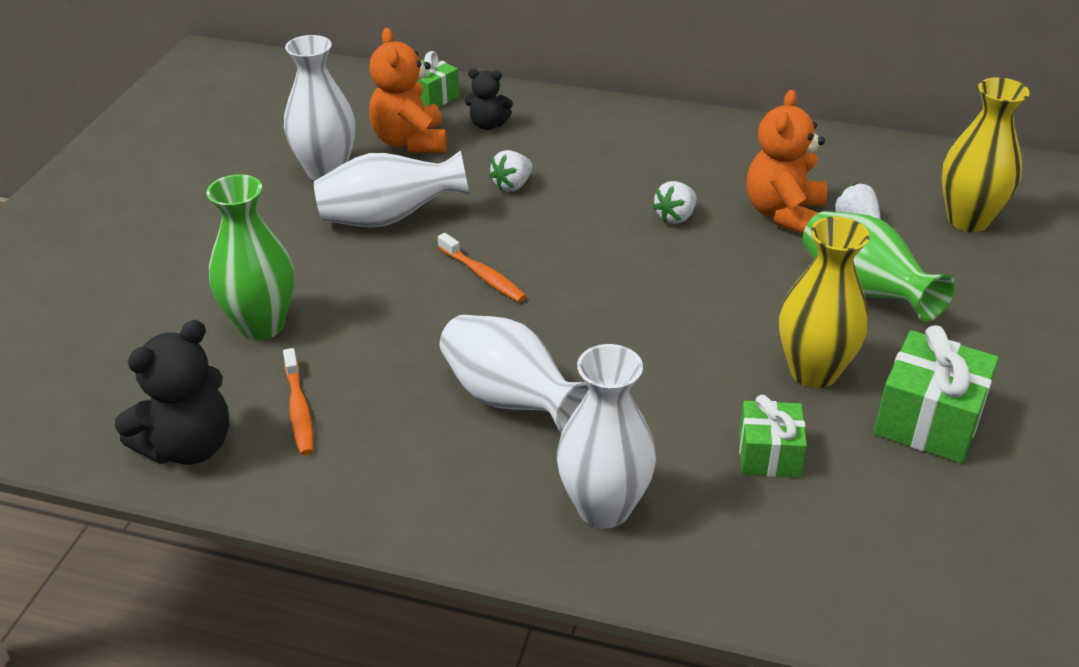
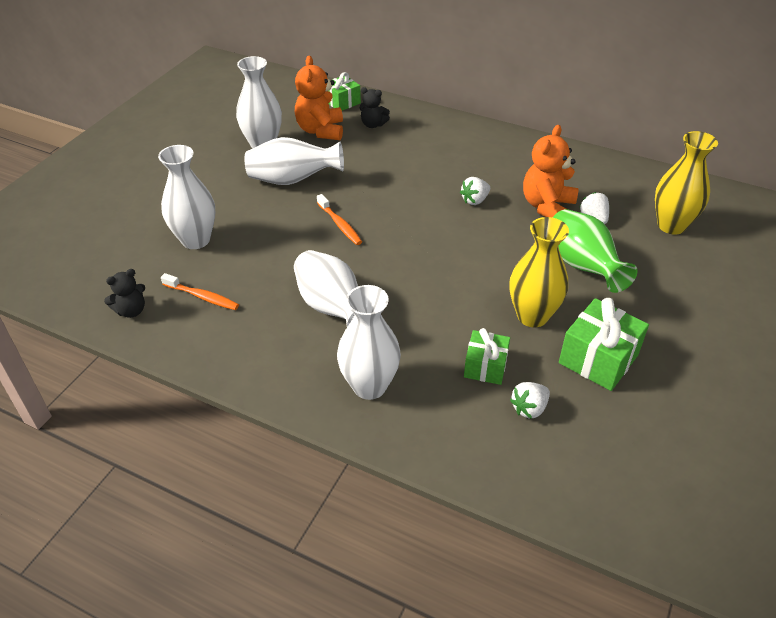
camera: 10 degrees right, 5 degrees up
black teddy bear [115,320,229,465] -> black teddy bear [104,269,145,318], size x0.58
green vase [206,174,294,340] -> white vase [158,145,215,249]
orange toothbrush [283,348,314,455] -> orange toothbrush turned 60 degrees counterclockwise [161,273,239,310]
white strawberry [489,150,533,192] -> white strawberry moved to [510,382,550,419]

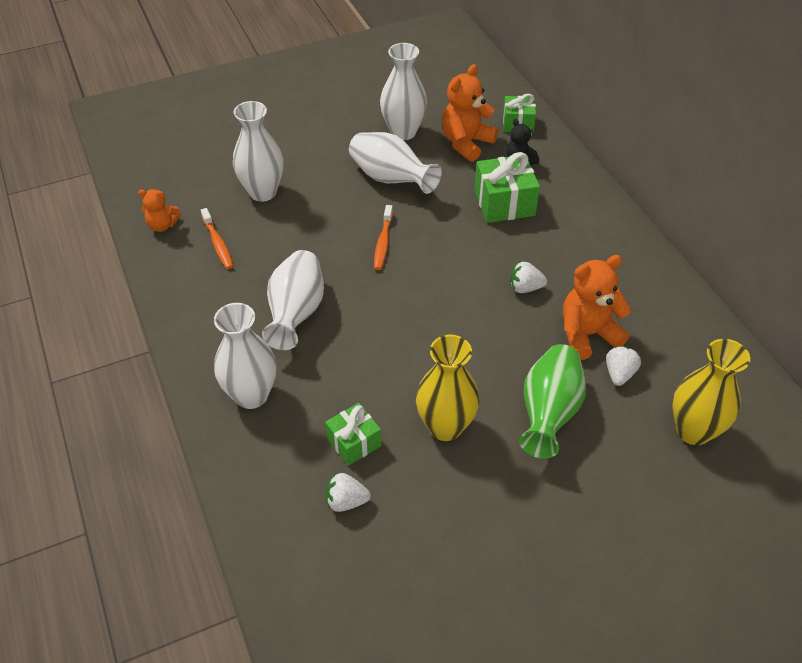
camera: 40 degrees right, 5 degrees up
black teddy bear [104,269,145,318] -> orange teddy bear [138,189,181,232]
green gift [559,298,649,391] -> green gift moved to [474,152,540,223]

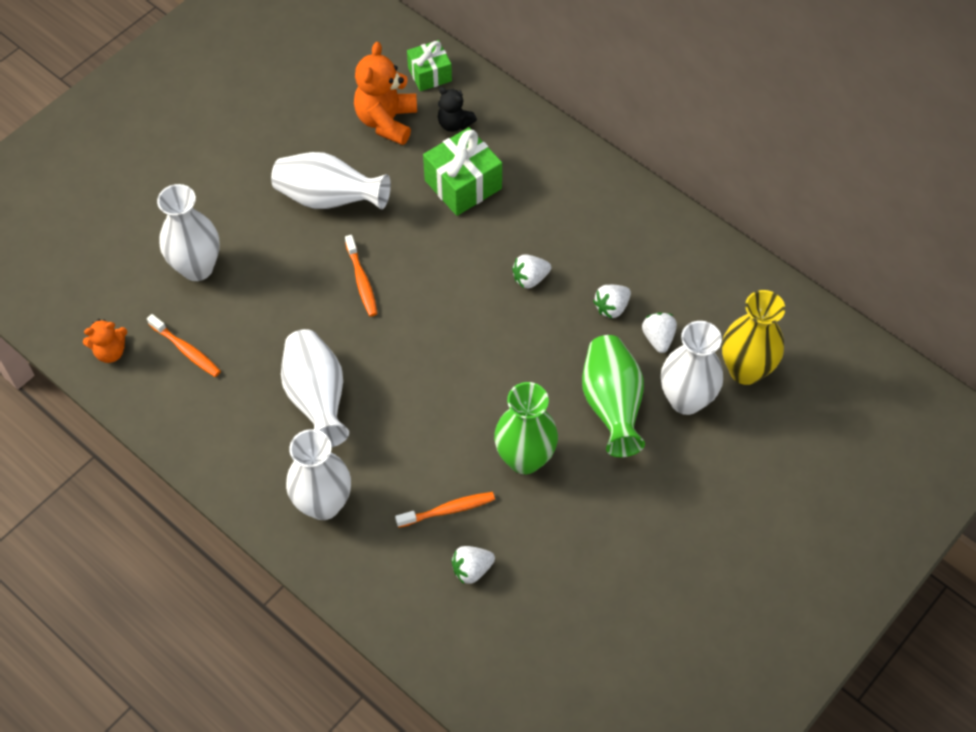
camera: 25 degrees left, 10 degrees up
green gift [325,403,381,466] -> orange toothbrush [395,492,495,528]
white vase [380,43,427,140] -> white vase moved to [661,321,723,415]
yellow vase [416,335,479,441] -> green vase [494,382,558,474]
orange teddy bear [563,255,632,360] -> white strawberry [593,285,631,319]

